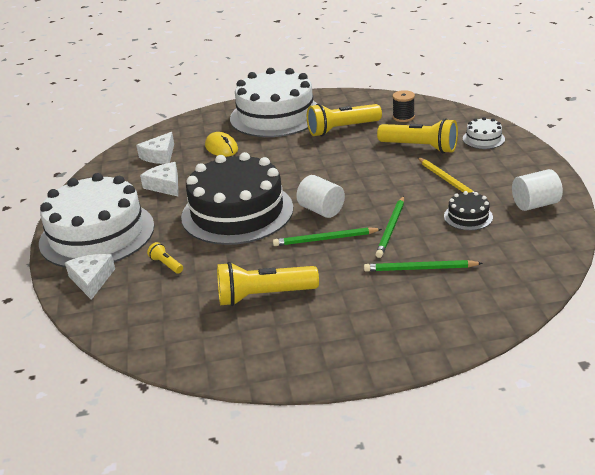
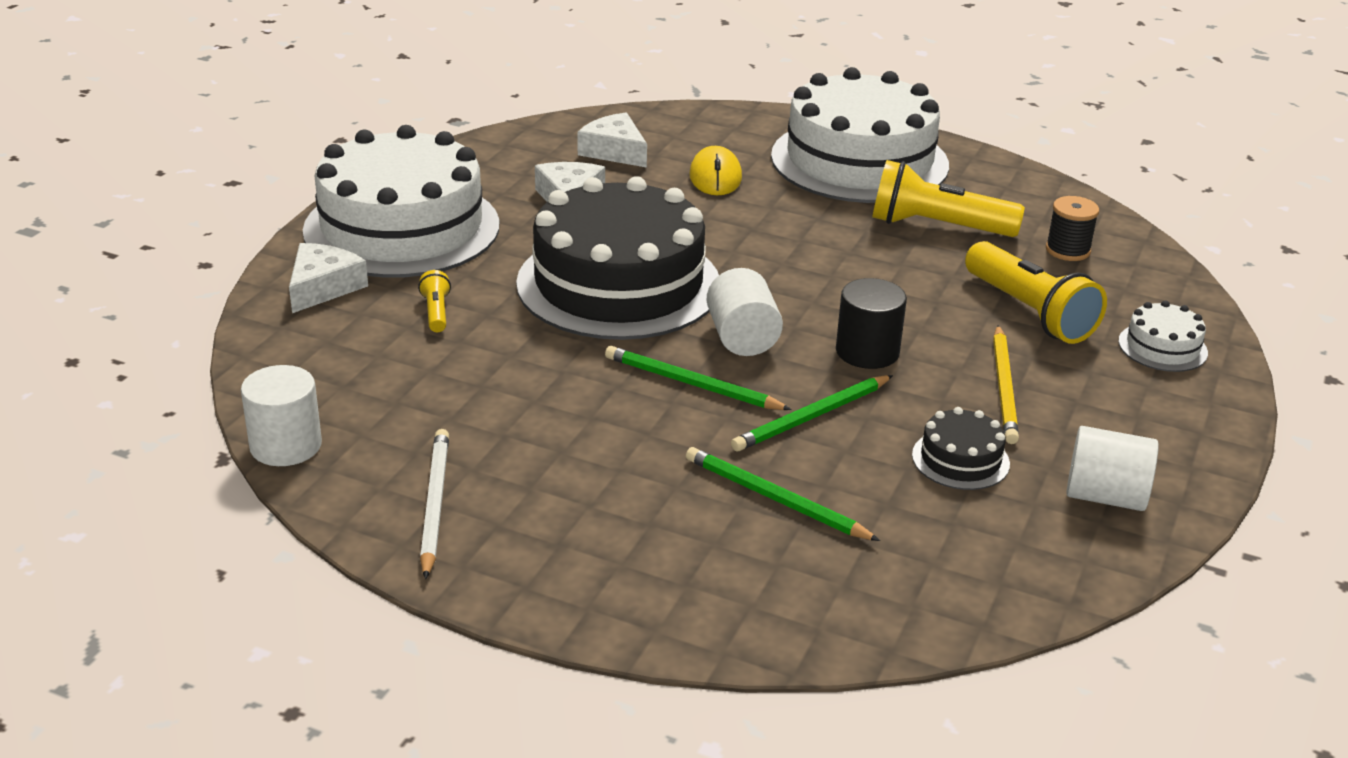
camera: 30 degrees right, 0 degrees up
white cheese [136,132,174,164] -> white cheese turned 75 degrees clockwise [578,113,647,168]
yellow flashlight [217,262,319,306] -> none
none -> white cylinder [241,365,322,466]
none -> white pencil [420,429,449,579]
none -> black cylinder [836,278,907,369]

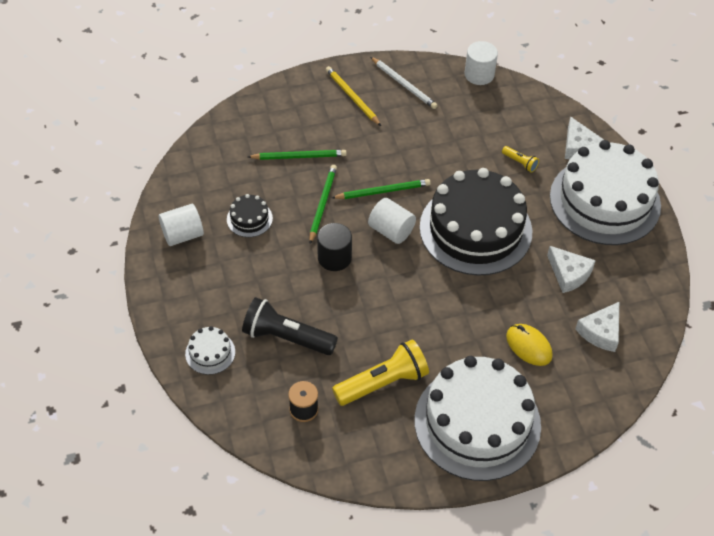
camera: 140 degrees right, 20 degrees up
white cheese [578,113,647,168] -> white cheese turned 120 degrees clockwise [575,302,619,352]
yellow flashlight [965,241,1107,344] -> black flashlight [242,297,338,355]
yellow pencil [993,325,1019,444] -> yellow pencil moved to [326,66,381,126]

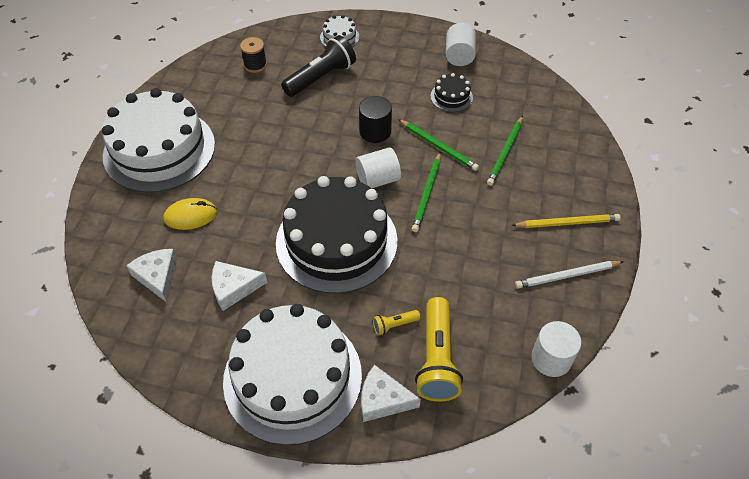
camera: 120 degrees right, 0 degrees up
yellow flashlight [332,339,429,406] -> yellow flashlight moved to [415,297,463,402]

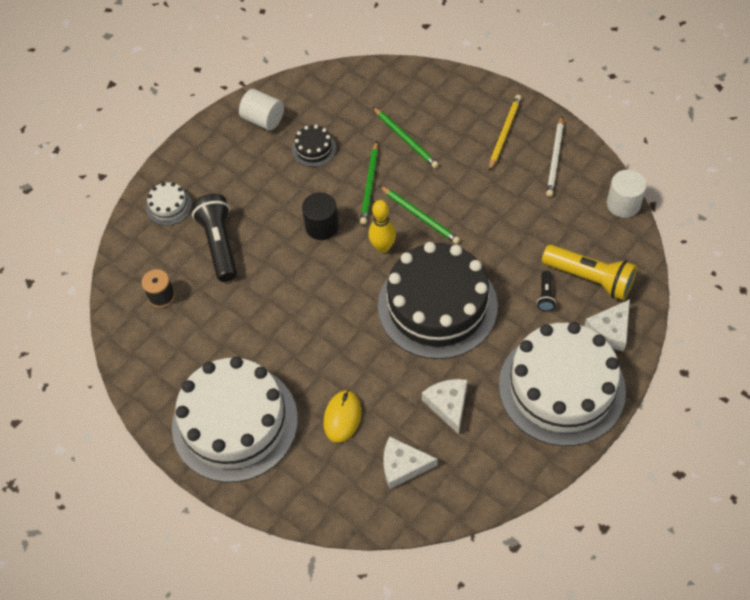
camera: 60 degrees left, 5 degrees up
white cheese [211,261,267,311] -> white cheese turned 150 degrees clockwise [422,379,467,434]
white cylinder [355,147,401,189] -> yellow bowling pin [368,200,396,253]
yellow flashlight [373,310,420,336] -> black flashlight [537,271,556,311]
green pencil [398,119,479,171] -> green pencil turned 120 degrees clockwise [360,141,378,225]

